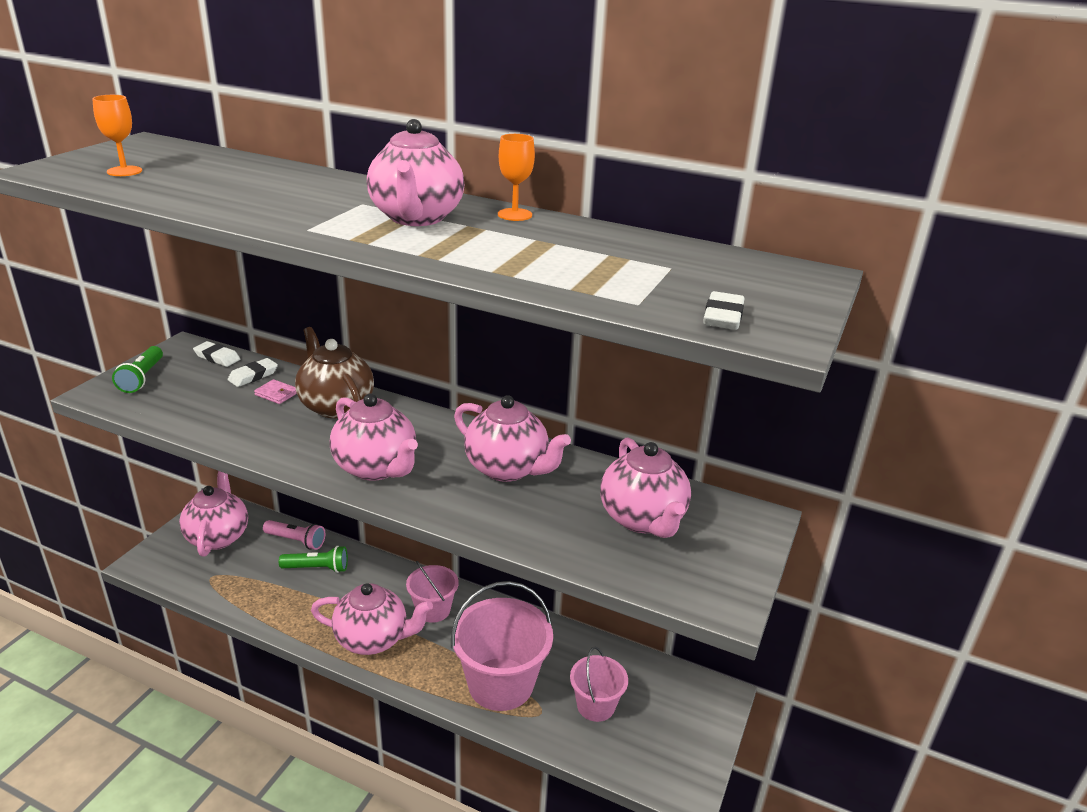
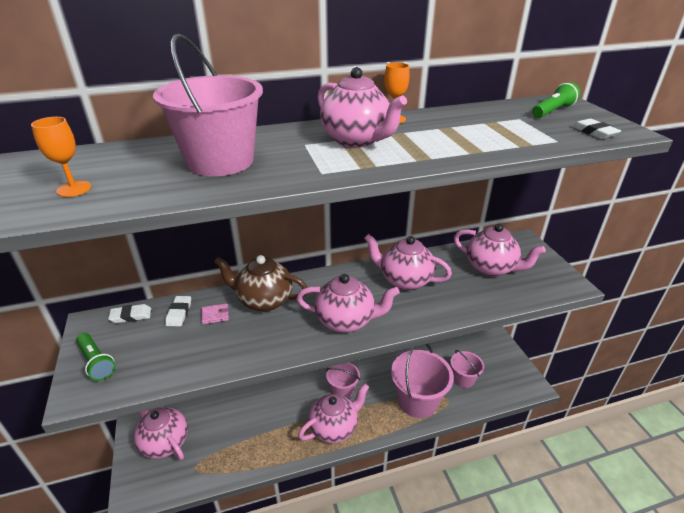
camera: 40 degrees left, 5 degrees up
pink flashlight [263,520,325,550] -> none
green flashlight [279,546,348,573] -> green flashlight moved to [532,82,580,118]
pink teapot [454,395,571,482] -> pink teapot turned 150 degrees counterclockwise [364,234,452,290]
none -> pink bucket [153,34,263,176]

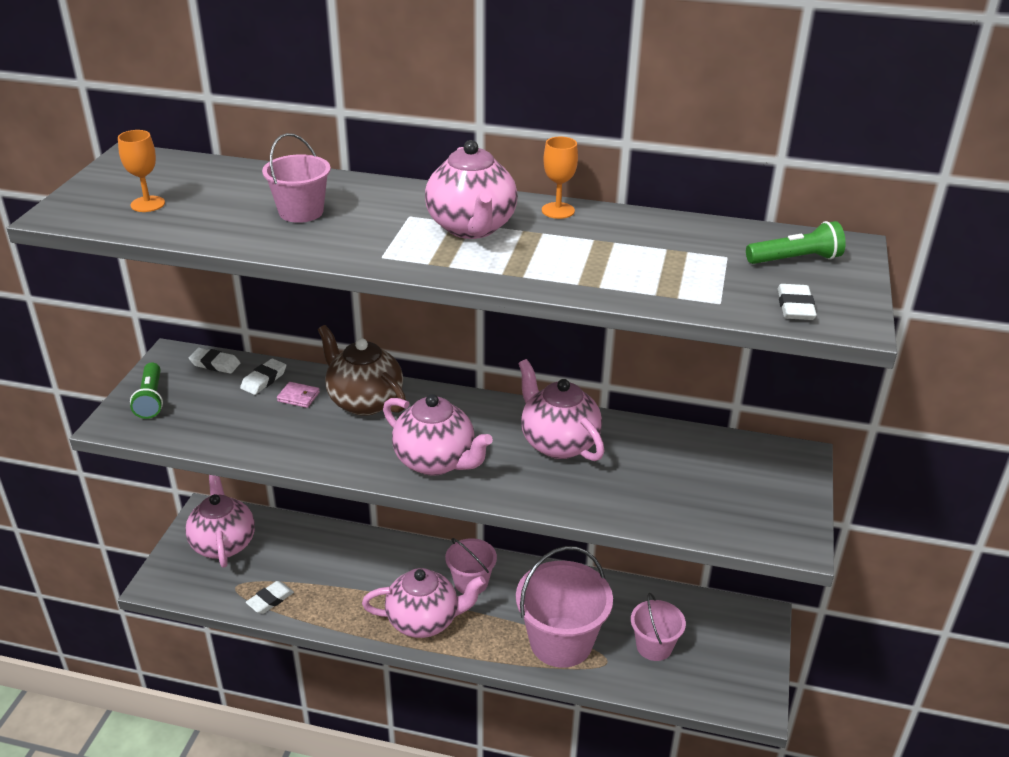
camera: 30 degrees right, 0 degrees up
pink bucket [153,34,263,176] -> pink bucket [262,133,331,223], size x0.57
pink teapot [454,224,546,276] -> none
none -> white eraser [246,581,294,614]

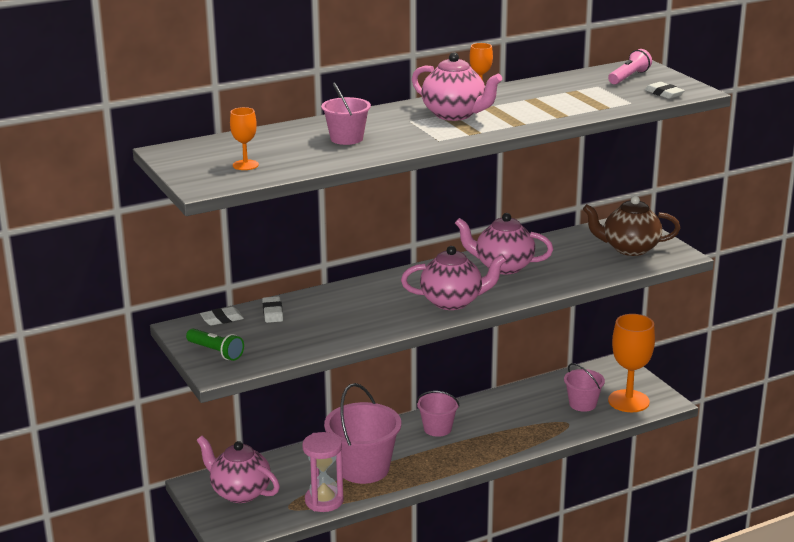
camera: 40 degrees left, 10 degrees down
white eraser [246,581,294,614] -> pink hourglass [302,432,344,512]
pink wallet [277,382,320,408] -> none
brown teapot [318,325,406,416] -> brown teapot moved to [583,196,680,256]
pink teapot [362,568,486,638] -> none
pink bucket [516,546,613,668] -> pink bucket moved to [324,383,401,484]
green flashlight [746,221,846,264] -> pink flashlight [608,49,652,84]
none -> orange goblet [608,314,655,412]

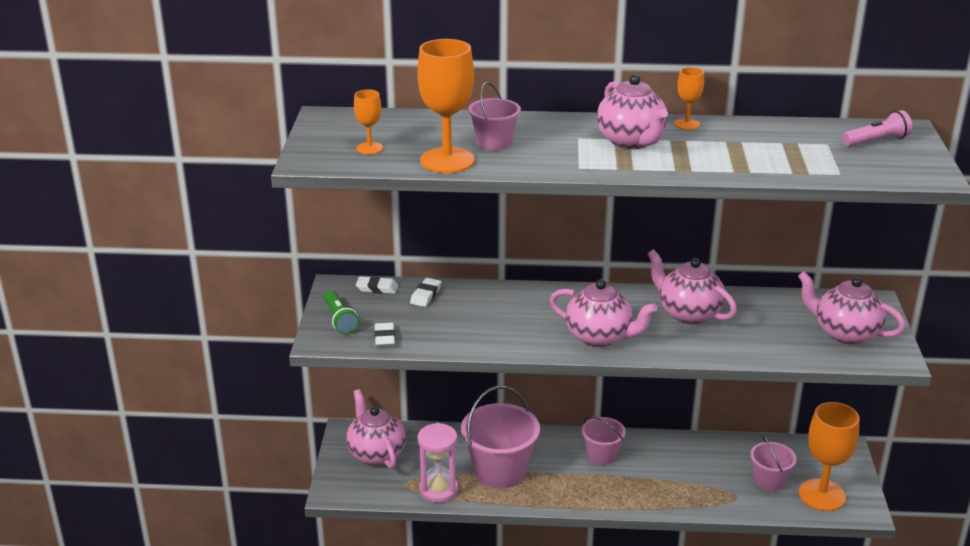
camera: 30 degrees right, 5 degrees up
brown teapot [583,196,680,256] -> pink teapot [798,271,905,345]
white eraser [645,82,685,99] -> white eraser moved to [374,323,395,347]
none -> orange goblet [417,39,474,173]

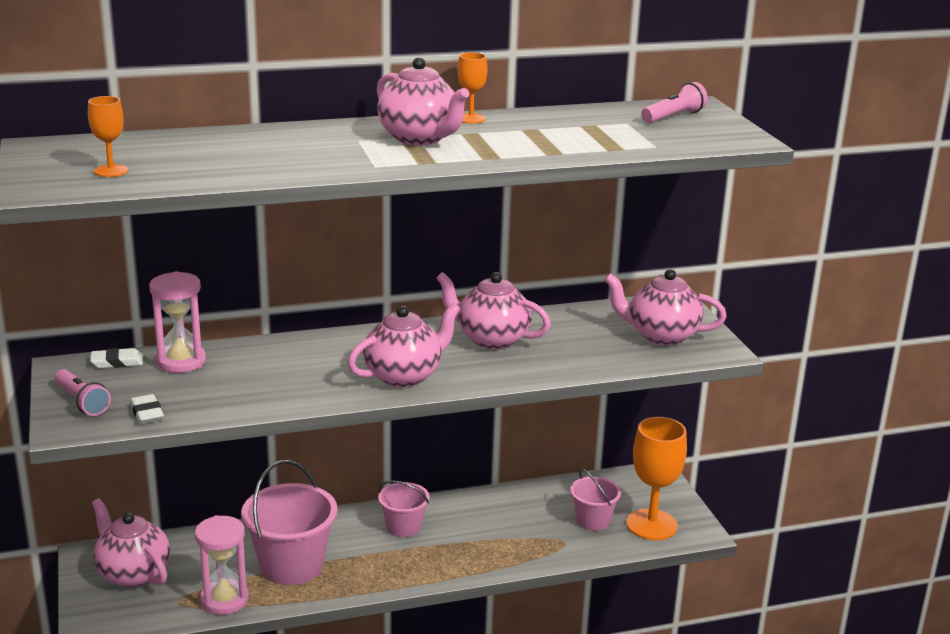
camera: 20 degrees left, 5 degrees down
green flashlight [324,291,359,334] -> pink flashlight [54,369,111,416]
white eraser [410,278,442,307] -> pink hourglass [149,271,206,373]
orange goblet [417,39,474,173] -> none
pink bucket [468,82,521,151] -> none
pink teapot [550,279,657,347] -> pink teapot turned 45 degrees counterclockwise [348,303,460,387]

